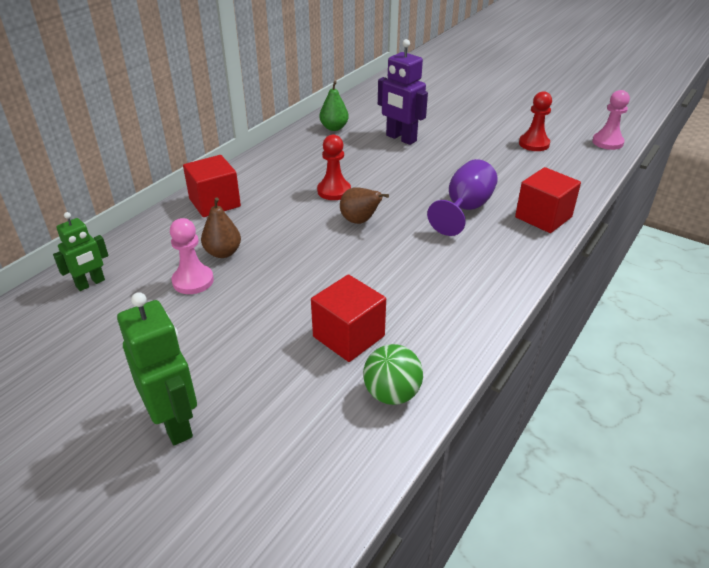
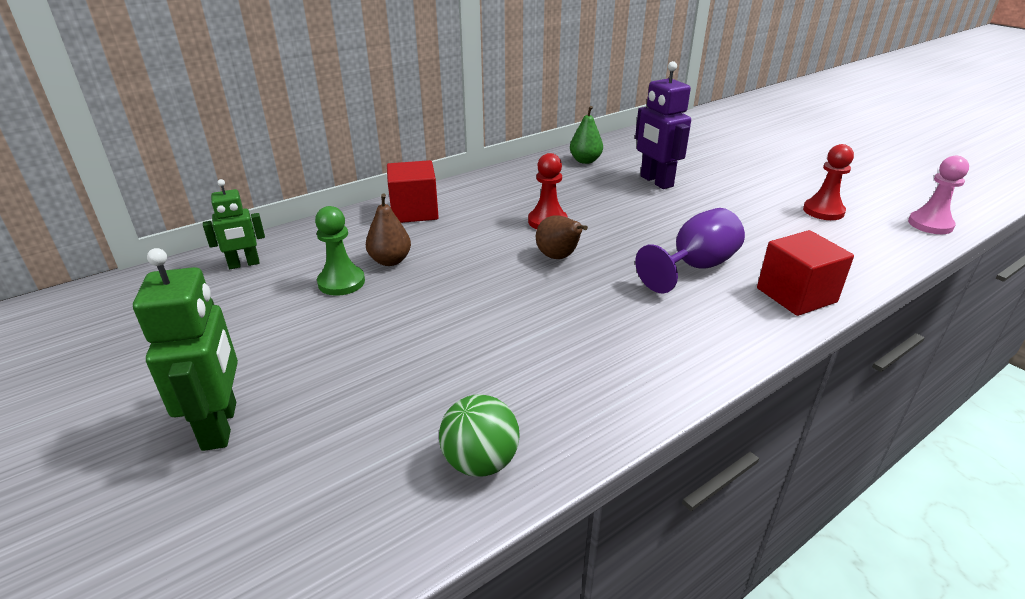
camera: 20 degrees right, 5 degrees down
pink pawn [170,218,214,294] -> green pawn [315,206,365,296]
red cube [311,275,386,362] -> none

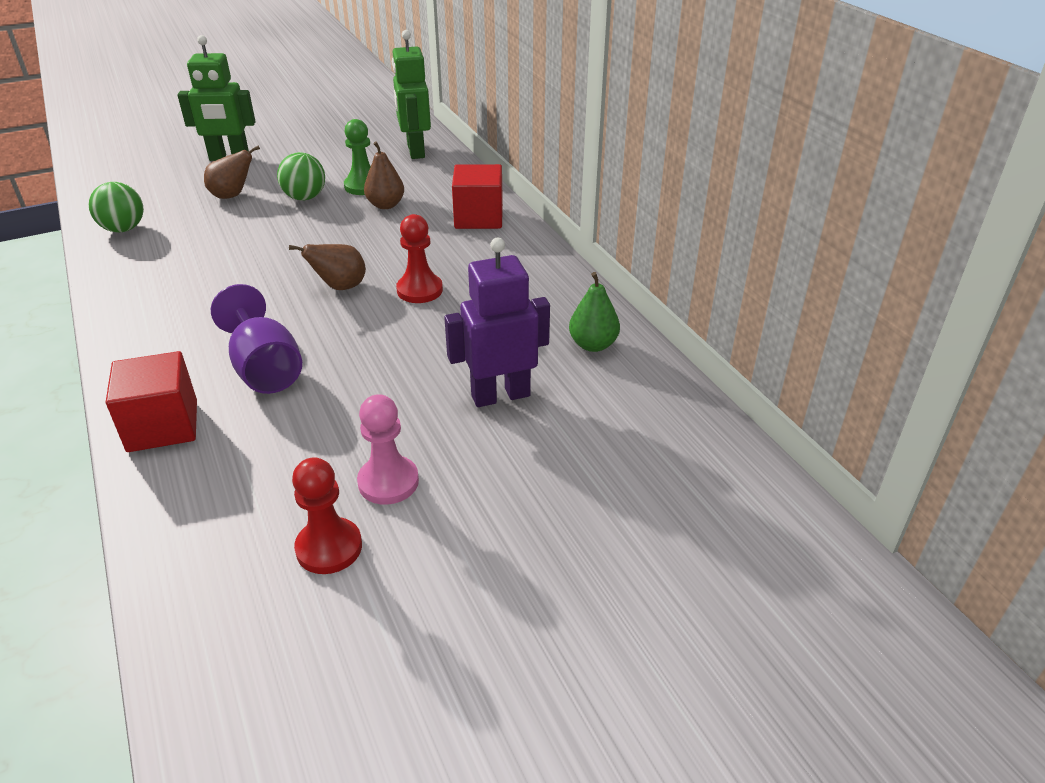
camera: 100 degrees right, 5 degrees up
green robot [203,179,265,269] -> green robot [392,30,431,159], size x1.59
pink pawn [908,156,969,234] -> pink pawn moved to [357,394,419,505]
none -> brown pear [204,146,260,199]
none -> green ball [277,152,325,201]

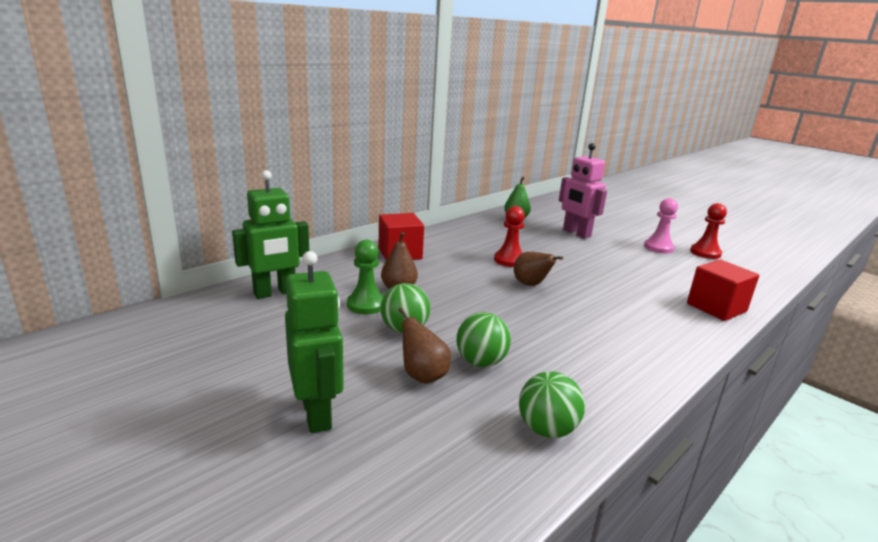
camera: 110 degrees left, 15 degrees down
purple goblet [211,284,302,394] -> none
purple robot [444,238,550,407] -> pink robot [559,143,607,238]
none -> green ball [457,312,511,367]

